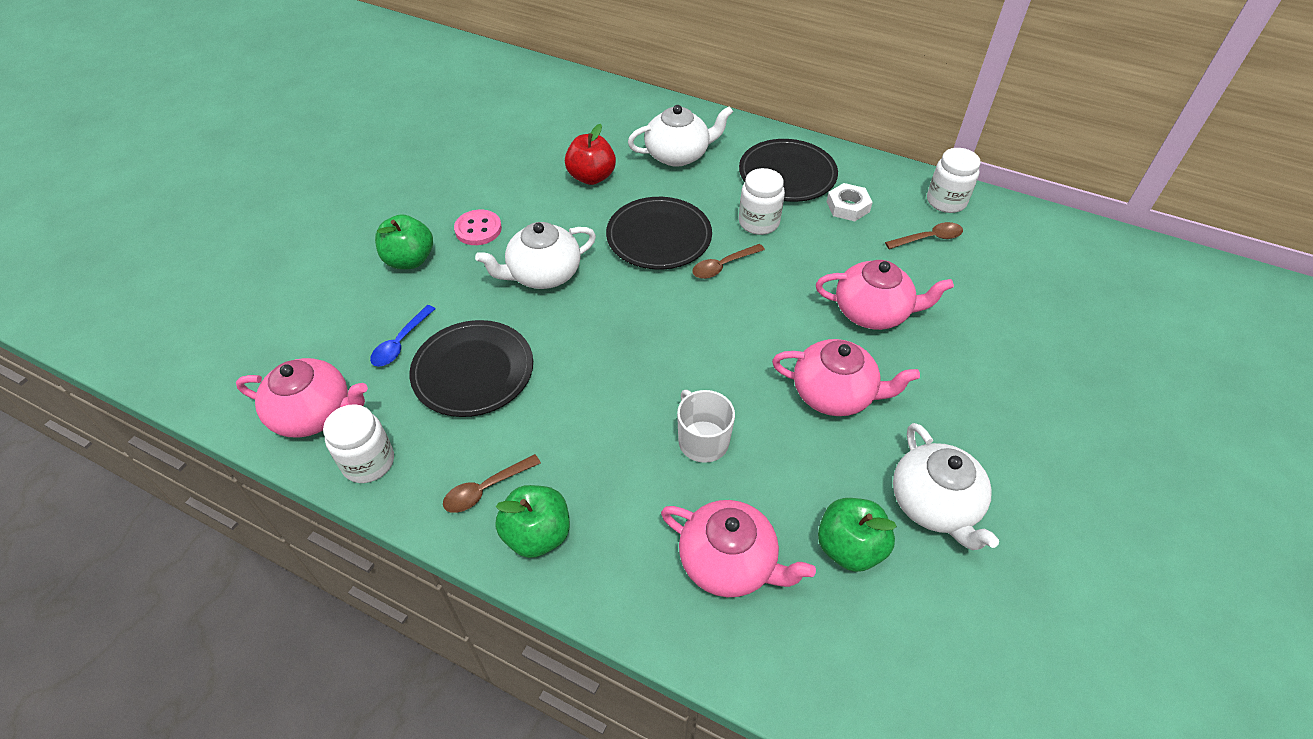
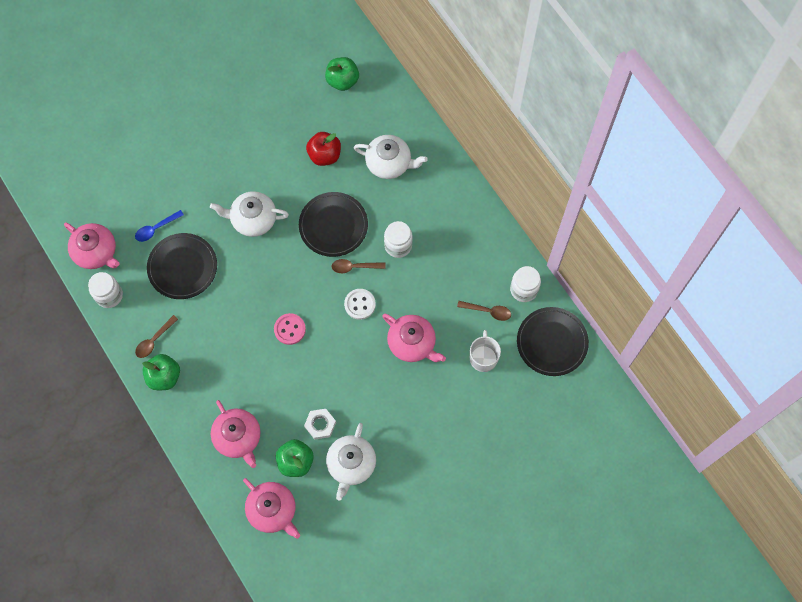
camera: 30 degrees right, 20 degrees up
green apple [375,214,433,269] -> green apple moved to [325,57,359,91]
brown spoon [443,454,541,513] -> brown spoon turned 45 degrees counterclockwise [135,315,178,358]
pink button [454,210,502,245] -> pink button moved to [274,313,306,345]
white mug [677,390,735,463] -> white mug moved to [470,330,501,372]
black plate [739,139,838,202] -> black plate moved to [517,307,589,376]
pink teapot [772,339,920,416] -> pink teapot moved to [243,478,300,539]
white nut [827,183,873,221] -> white nut moved to [304,409,336,440]
none -> white button [344,289,376,320]

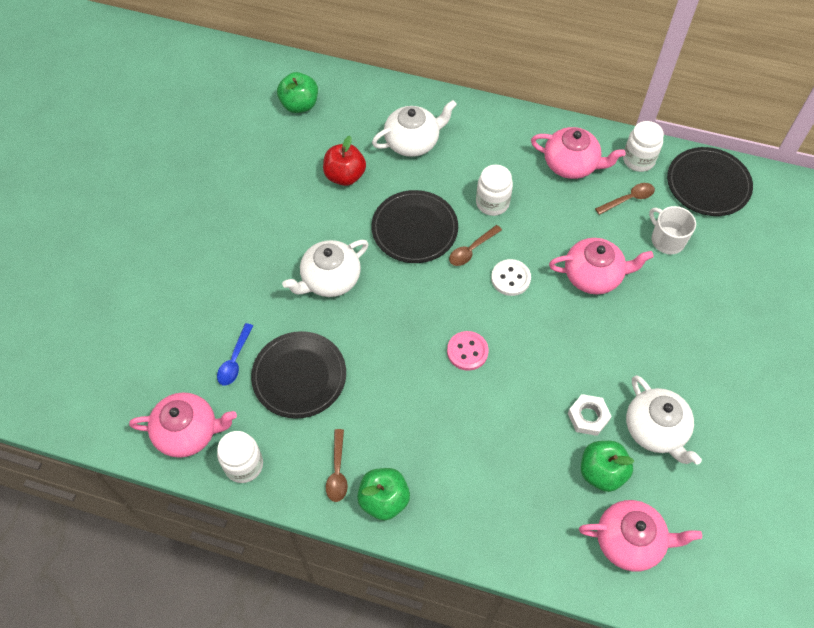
camera: 40 degrees left, 10 degrees down
pink teapot [211,400,261,468] -> pink teapot moved to [531,127,626,179]

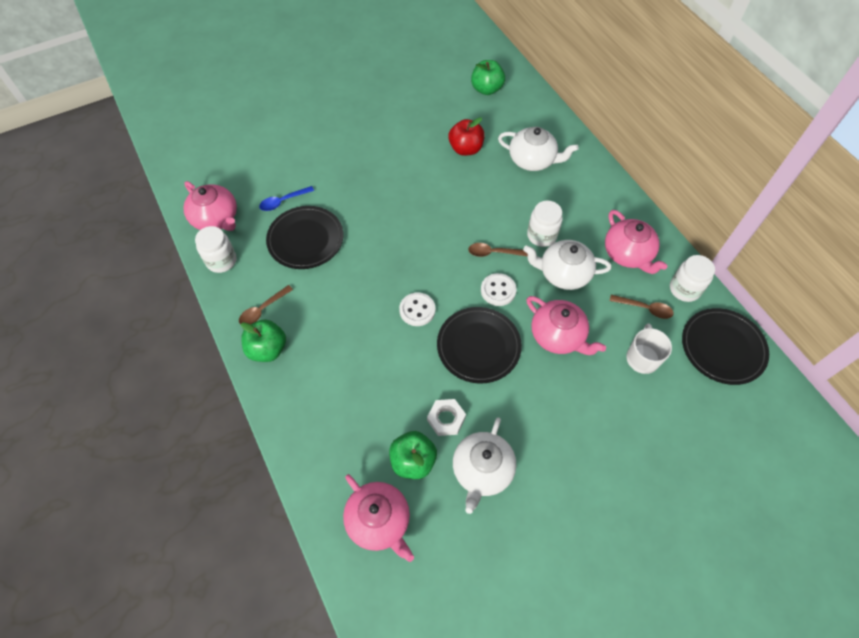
camera: 45 degrees right, 0 degrees up
white teapot [282,240,369,297] -> white teapot moved to [523,240,611,290]
black plate [372,190,458,263] -> black plate moved to [437,307,522,383]
pink button [447,331,489,371] -> white button [399,292,435,326]

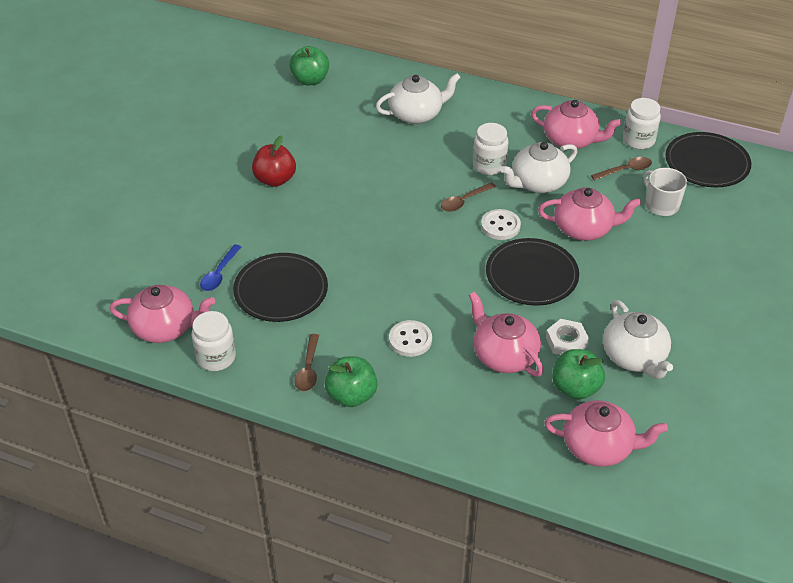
camera: 40 degrees left, 15 degrees down
white button [399,292,435,326] -> white button moved to [389,320,432,357]
red apple [448,117,485,156] -> red apple moved to [252,136,296,187]
none -> pink teapot [469,292,544,376]

